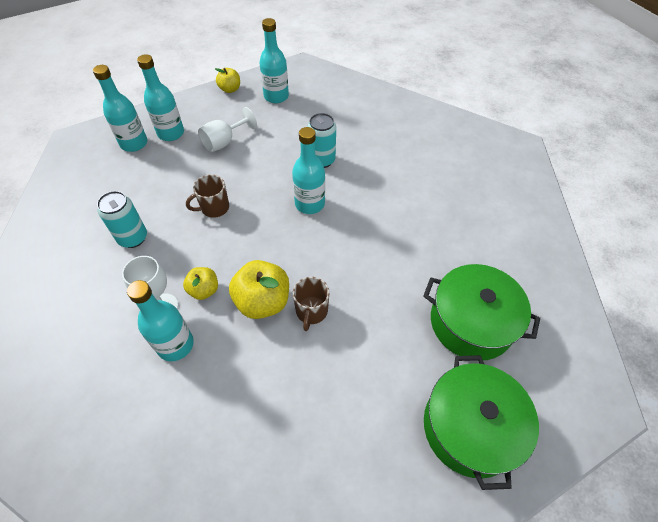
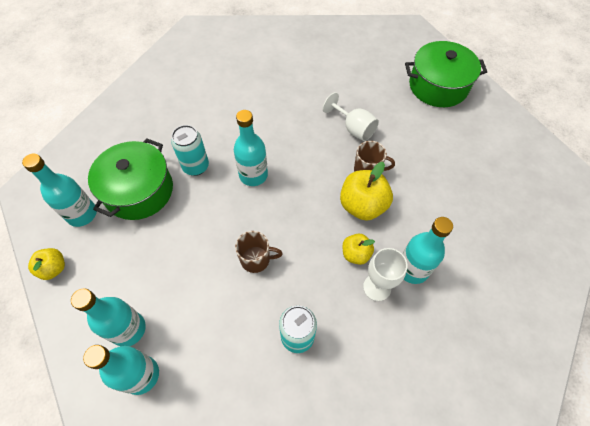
camera: 90 degrees left, 5 degrees up
brown mug [186,174,229,218] -> brown mug turned 60 degrees counterclockwise [235,231,283,273]
white goblet [198,107,257,152] -> white goblet moved to [323,92,379,141]
green pot [423,264,540,361] -> green pot moved to [88,138,173,220]

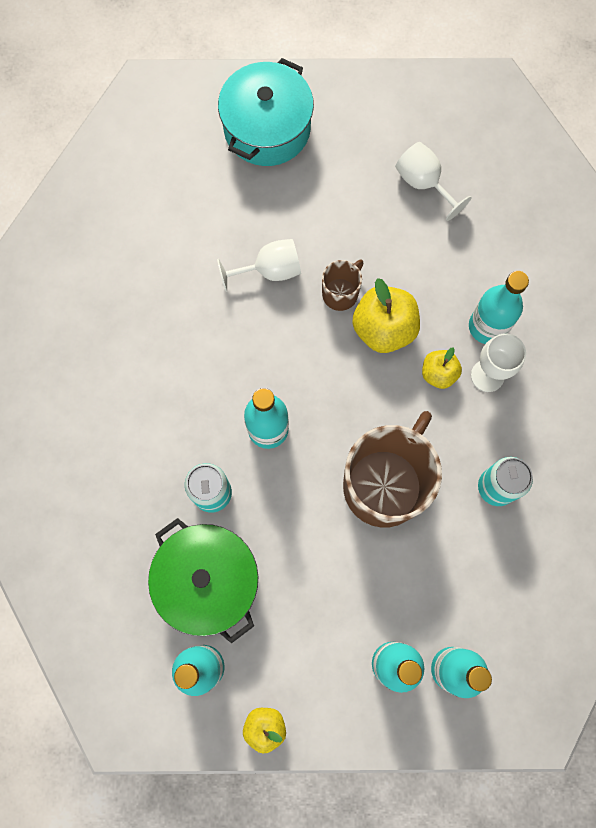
camera: 60 degrees left, 15 degrees up
brown mug [235,231,283,273] -> brown mug [343,411,442,528], size x2.14
green pot [405,41,487,107] -> turquoise pot [218,58,314,166]
none -> white goblet [395,142,472,221]

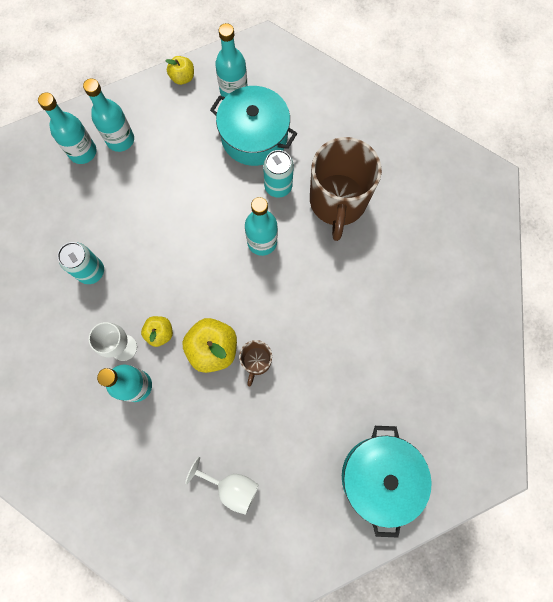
camera: 155 degrees right, 0 degrees up
green pot [148,518,258,643] -> turquoise pot [210,86,297,166]
white goblet [217,239,301,292] -> none
brown mug [343,411,442,528] -> brown mug moved to [310,137,382,241]

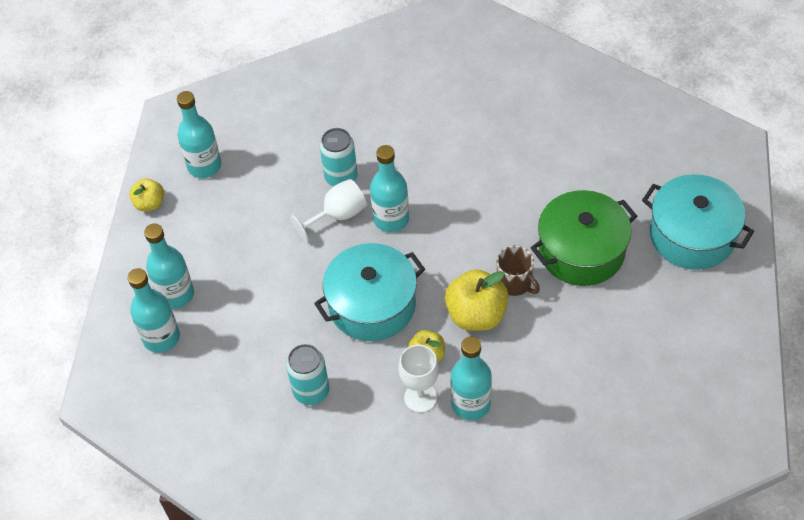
camera: 55 degrees left, 20 degrees down
white goblet [185,457,259,515] -> white goblet moved to [291,179,367,242]
turquoise pot [210,86,297,166] -> turquoise pot moved to [314,243,425,341]
brown mug [310,137,382,241] -> none
none -> green pot [531,190,637,286]

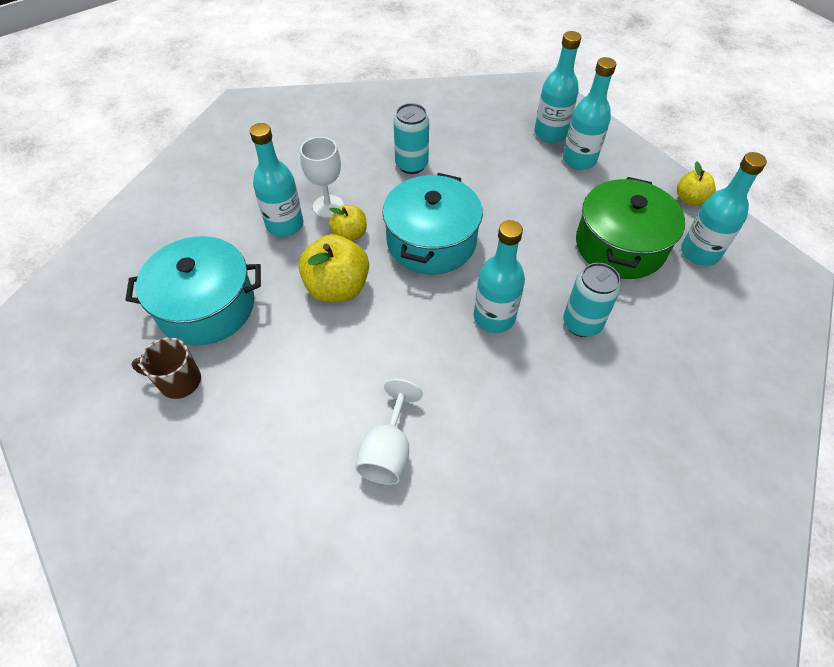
camera: 135 degrees right, 0 degrees up
white goblet [291,179,367,242] -> white goblet moved to [355,379,423,485]
brown mug [497,246,540,296] -> brown mug moved to [131,337,201,399]
green pot [531,190,637,286] -> green pot moved to [576,177,685,279]
turquoise pot [642,174,754,270] -> turquoise pot moved to [125,236,261,346]

